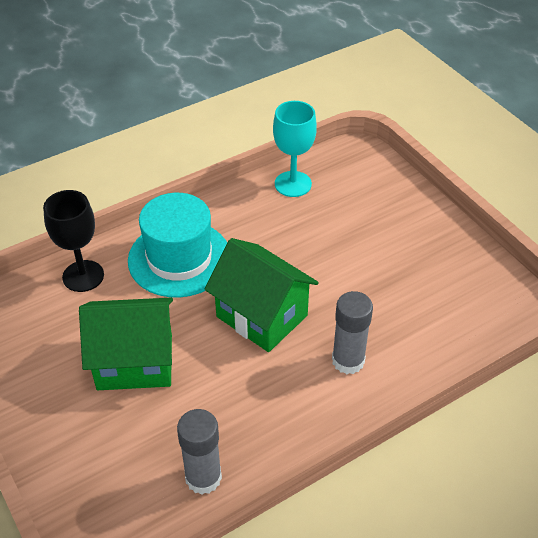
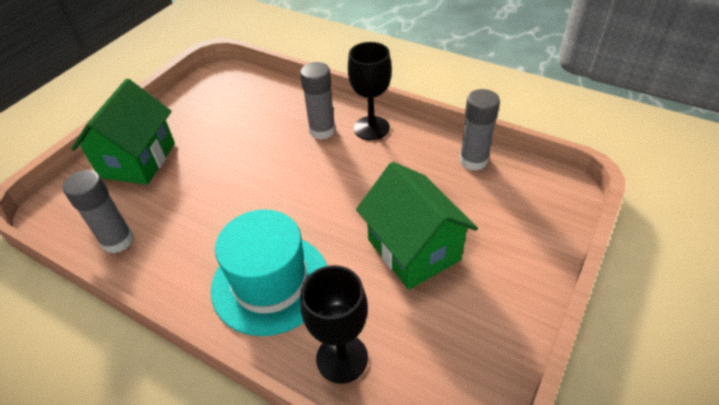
camera: 115 degrees left, 0 degrees up
green house [205,238,319,352] -> green house moved to [71,79,175,185]
turquoise goblet [273,101,317,197] -> grey glue stick [63,170,134,254]
none -> black goblet [348,42,392,140]

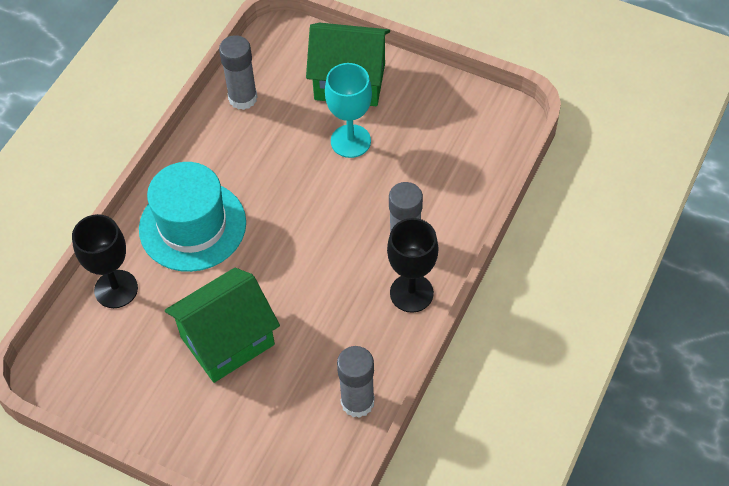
camera: 85 degrees right, 10 degrees up
none -> turquoise goblet [325,63,372,158]

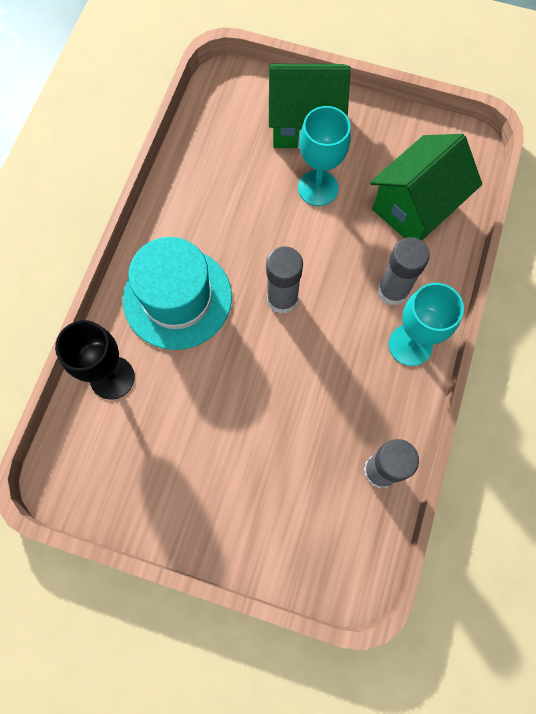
camera: 10 degrees left, 15 degrees up
green house [165,268,280,383] -> green house moved to [370,134,482,241]
grey glue stick [219,35,257,110] -> grey glue stick moved to [266,246,303,314]
black goblet [387,218,438,313] -> turquoise goblet [389,283,464,366]

